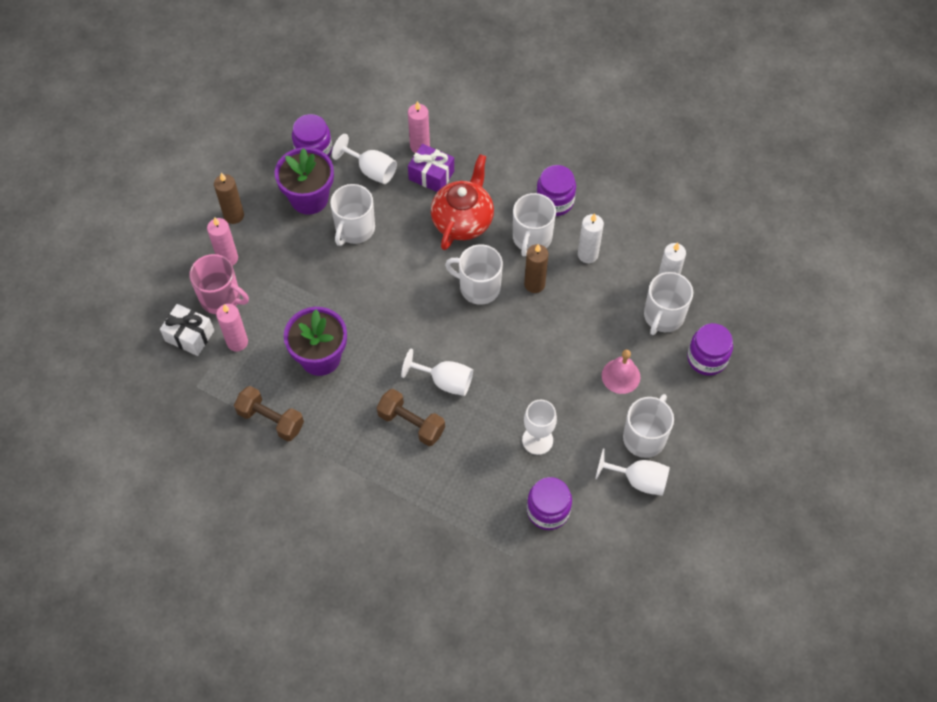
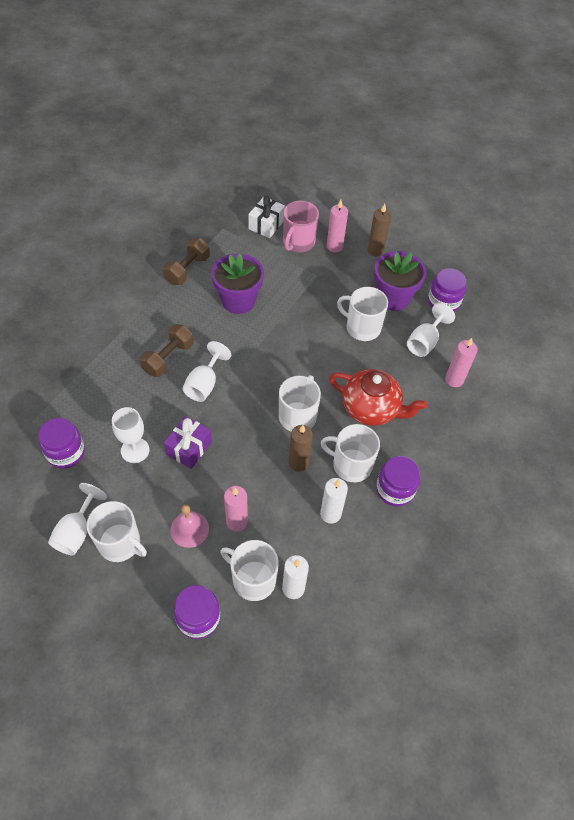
camera: 90 degrees right, 5 degrees down
pink candle [216,304,248,351] -> pink candle moved to [224,486,248,531]
purple gift [408,144,454,192] -> purple gift moved to [164,416,212,469]

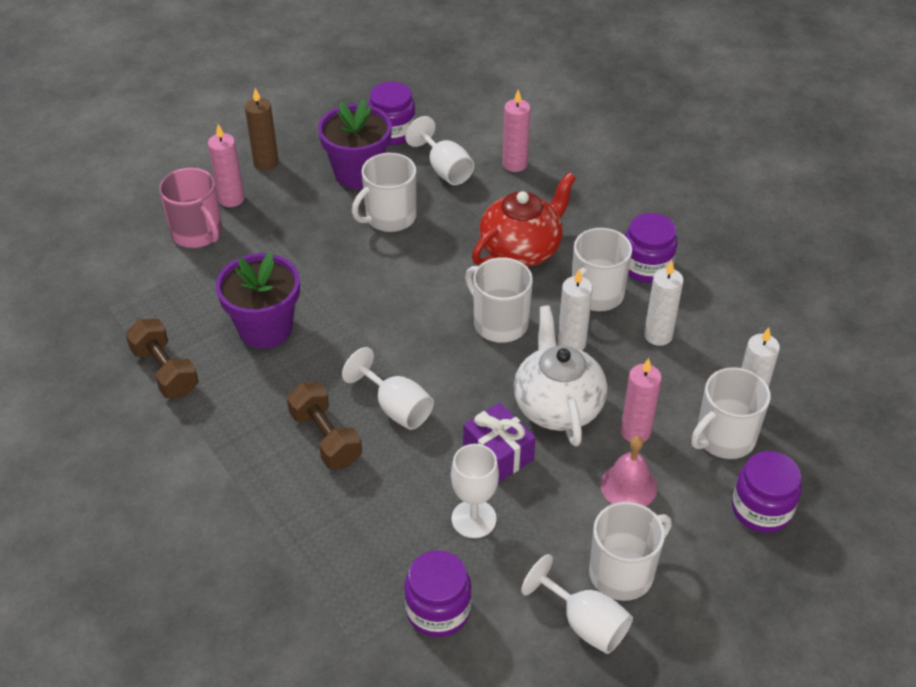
camera: 65 degrees left, 10 degrees down
white gift [248,196,285,238] -> none
brown candle [289,425,313,471] -> white candle [557,268,593,351]
none -> white teapot [514,305,607,446]

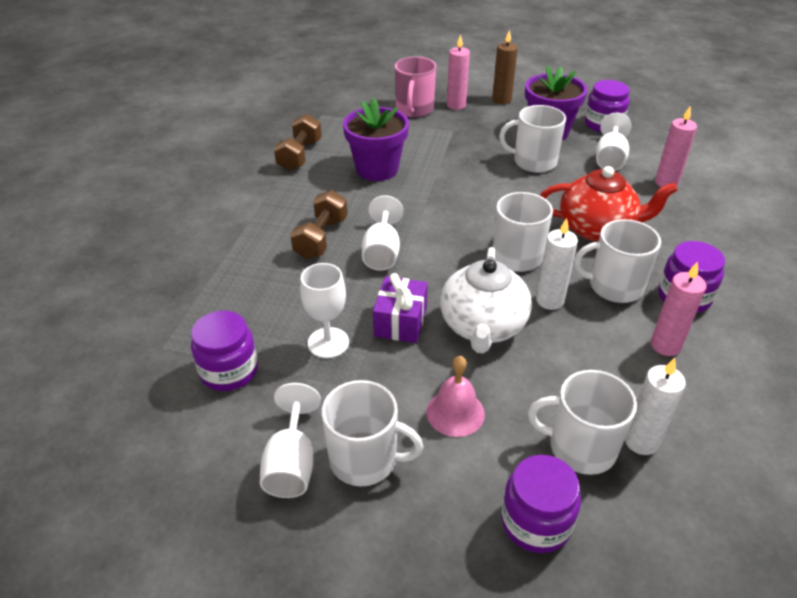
camera: 50 degrees right, 5 degrees down
white teapot [514,305,607,446] -> white teapot turned 150 degrees clockwise [440,247,532,354]
pink candle [620,358,662,442] -> pink candle moved to [651,262,706,356]
white candle [644,261,684,346] -> none

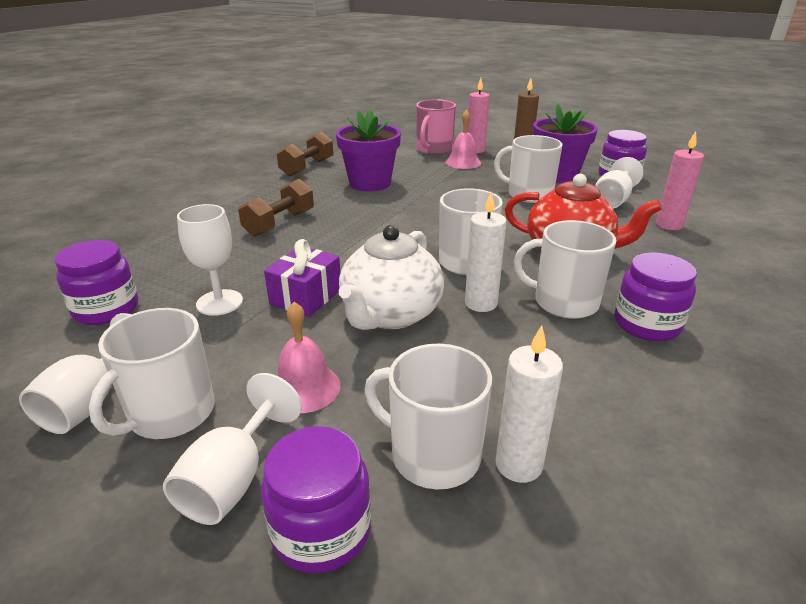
camera: 15 degrees right, 10 degrees down
white mug [322,380,423,487] -> white mug turned 90 degrees clockwise [89,308,215,439]
white goblet [362,196,403,271] -> white goblet moved to [163,373,302,525]
pink candle [651,262,706,356] -> none
none -> pink bell [445,110,481,169]

